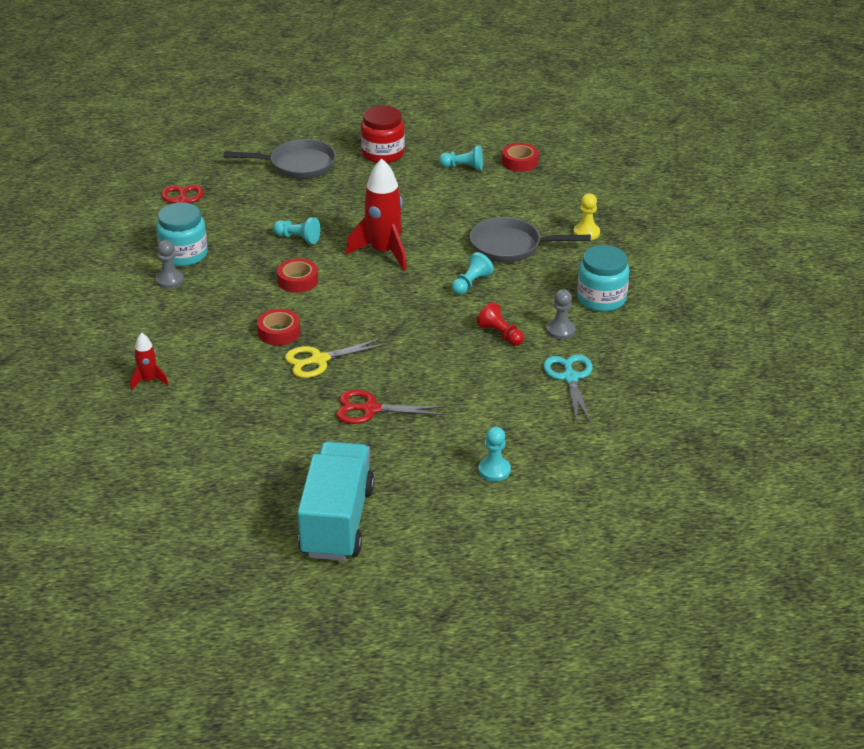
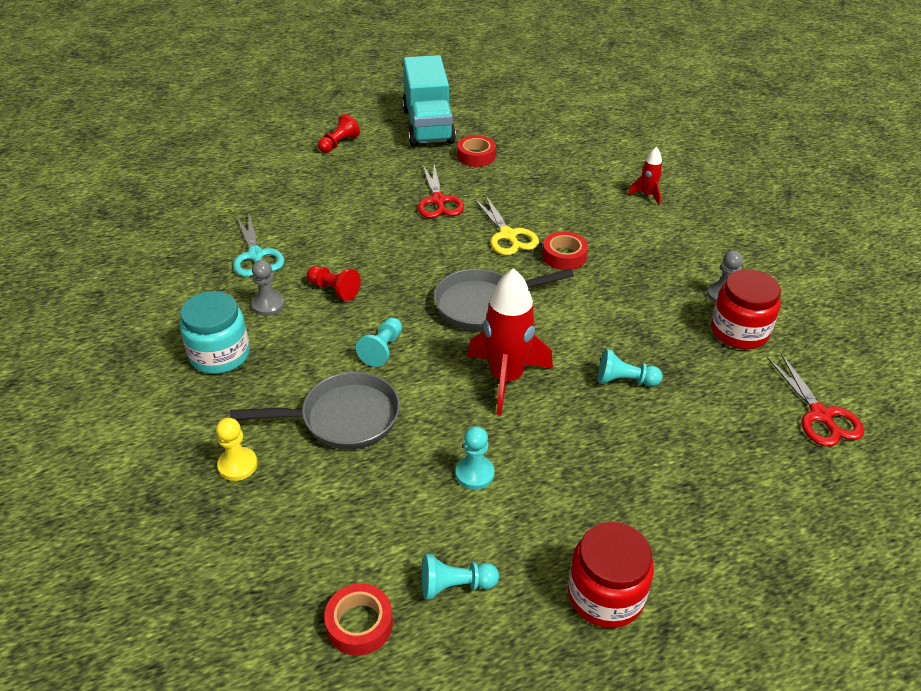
camera: 165 degrees right, 5 degrees up
turquoise jar [156,203,208,266] -> red jar [711,269,781,349]
grey pan [224,139,336,179] -> grey pan moved to [434,269,574,330]
red tape [277,258,318,293] -> red tape moved to [457,135,496,167]
yellow scissors [285,338,387,378] -> yellow scissors turned 105 degrees clockwise [474,195,539,255]
red scissors [336,390,445,424] -> red scissors turned 90 degrees clockwise [418,164,464,218]
turquoise pawn [478,427,511,482] -> turquoise pawn moved to [456,426,495,490]
none -> red pawn [318,114,360,153]

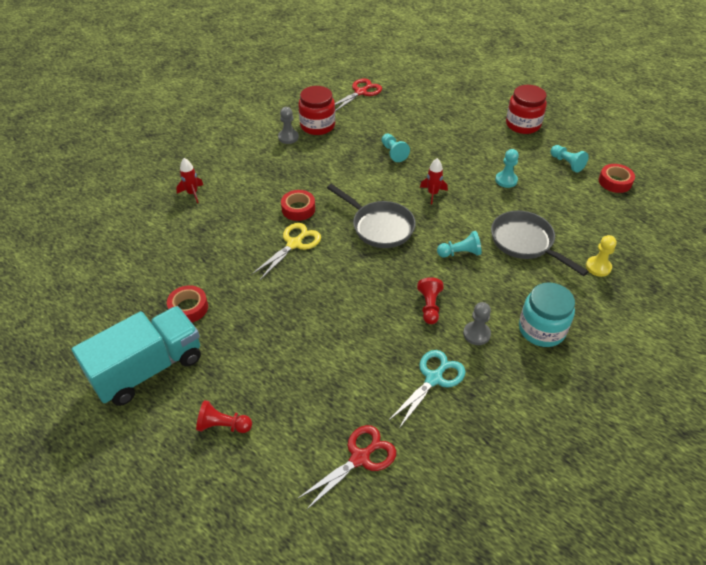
camera: 120 degrees left, 5 degrees up
red scissors [418,164,464,218] -> red scissors moved to [297,425,396,510]
red rocket [467,268,553,415] -> red rocket [420,158,448,204], size x0.50

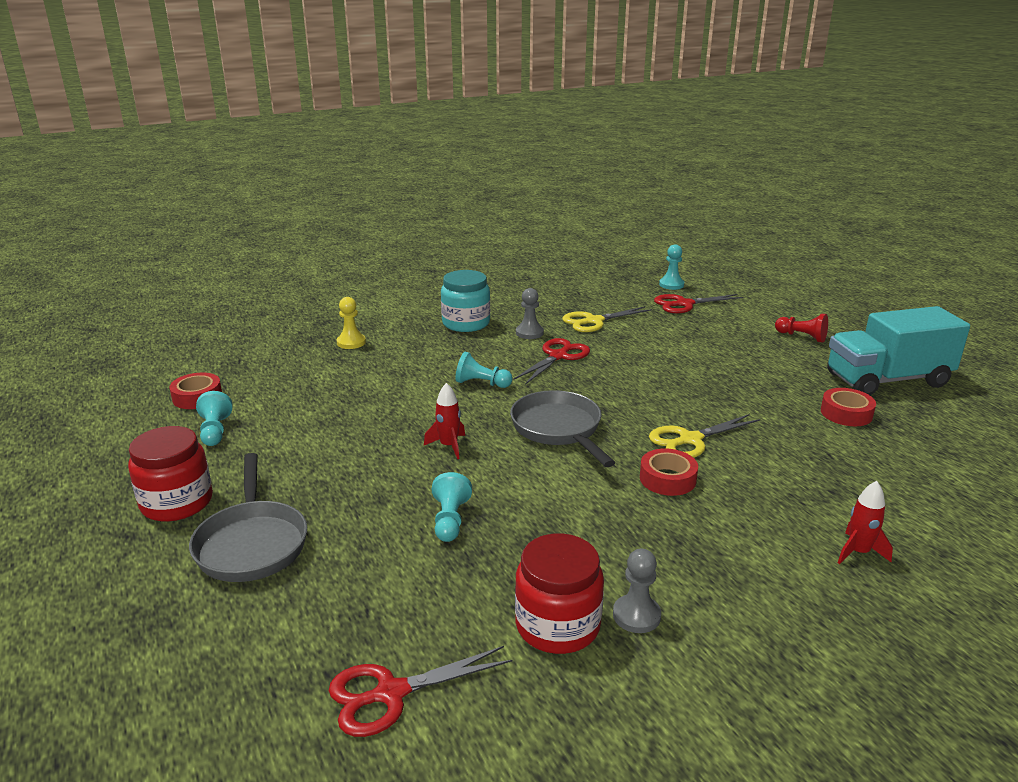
camera: 155 degrees left, 20 degrees down
turquoise scissors [388,350,466,428] -> yellow scissors [562,306,652,332]
red pawn [417,277,443,324] -> red scissors [513,338,590,385]
grey pan [491,211,589,276] -> grey pan moved to [189,453,307,582]
turquoise pawn [495,149,519,188] -> turquoise pawn moved to [659,244,684,290]

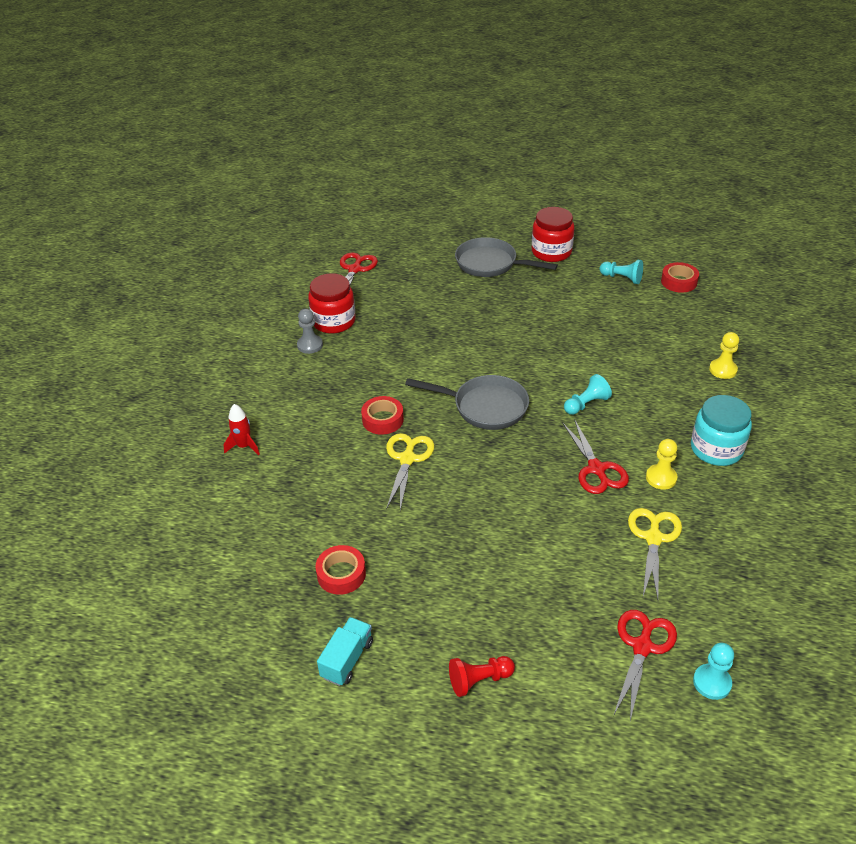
camera: 130 degrees right, 15 degrees up
red rocket [424,383,465,459] -> none
turquoise pawn [432,472,472,542] -> none
grey pawn [516,288,544,339] -> yellow pawn [646,439,678,490]
turquoise truck [827,306,970,396] -> turquoise truck [317,617,373,686], size x0.47

